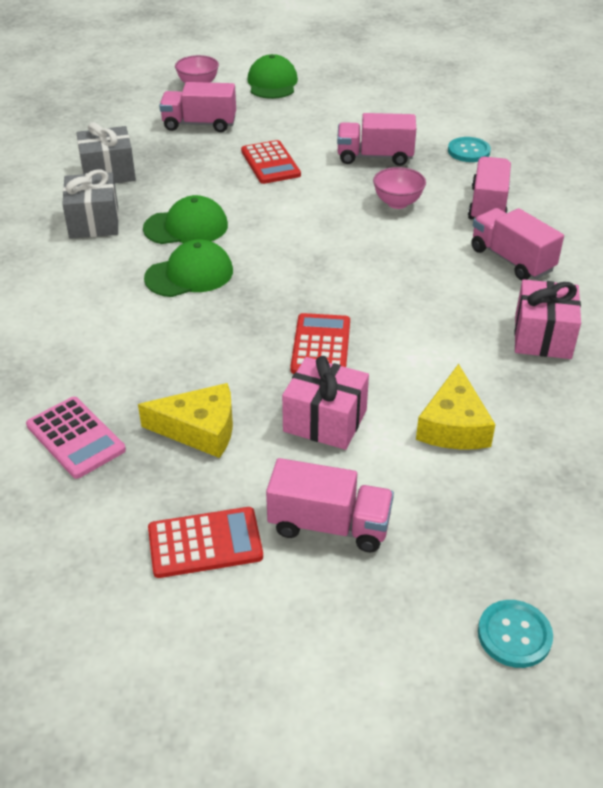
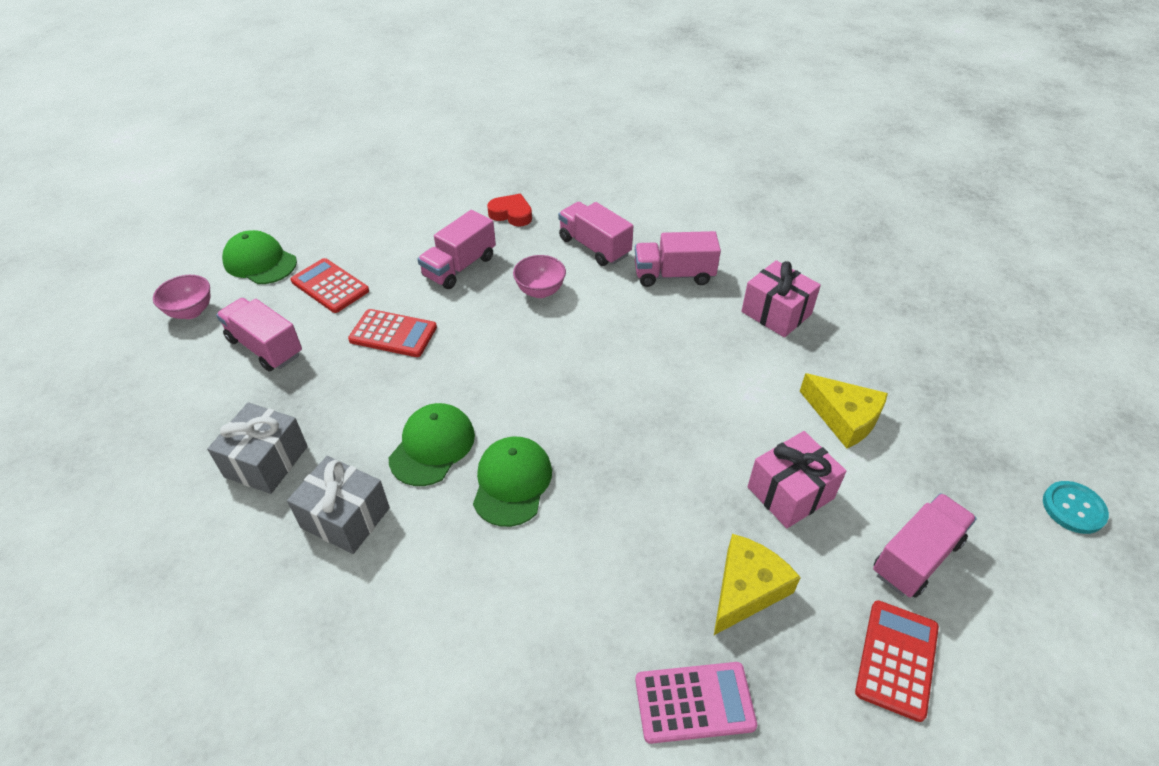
camera: 55 degrees left, 5 degrees up
pink truck [159,82,236,132] -> pink truck turned 90 degrees clockwise [216,298,302,371]
red calculator [290,313,350,374] -> red calculator moved to [291,258,369,313]
turquoise button [448,137,491,162] -> red heart [487,194,532,227]

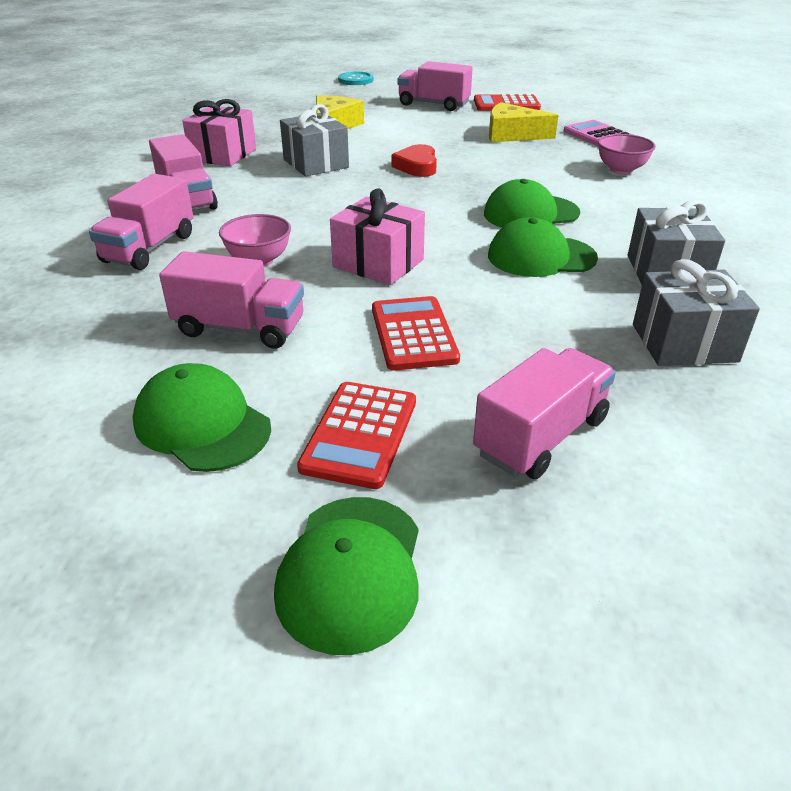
camera: 115 degrees left, 10 degrees down
pink bowl [153,275,210,319] -> pink bowl moved to [598,134,656,174]
pink truck [216,298,302,371] -> pink truck turned 150 degrees counterclockwise [473,348,616,479]
red heart [487,194,532,227] -> red heart moved to [391,144,437,177]
pink gift [748,431,846,528] -> pink gift moved to [330,188,425,285]
none -> green cap [133,363,271,472]
none -> grey gift [280,104,349,177]

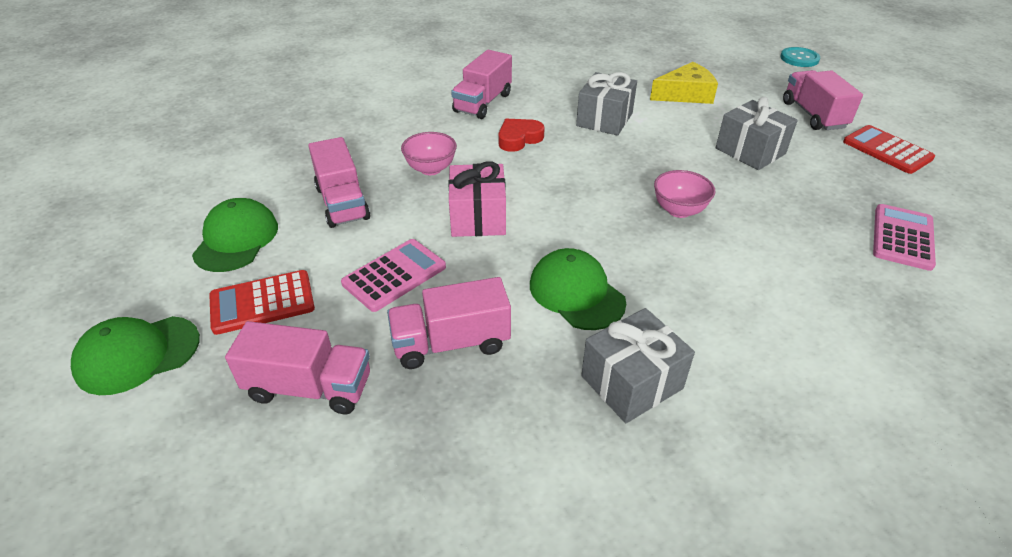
camera: 55 degrees right, 5 degrees up
pink truck [89,174,193,270] -> pink truck moved to [387,277,511,369]
pink gift [182,99,256,166] -> none
red calculator [372,296,460,371] -> pink calculator [341,239,446,312]
red heart [391,144,437,177] -> red heart moved to [498,119,545,152]
green cap [484,179,580,228] -> none
yellow cheese [489,102,558,142] -> none
pink bowl [598,134,656,174] -> pink bowl moved to [654,170,715,218]
grey gift [633,259,760,366] -> grey gift moved to [716,97,798,170]

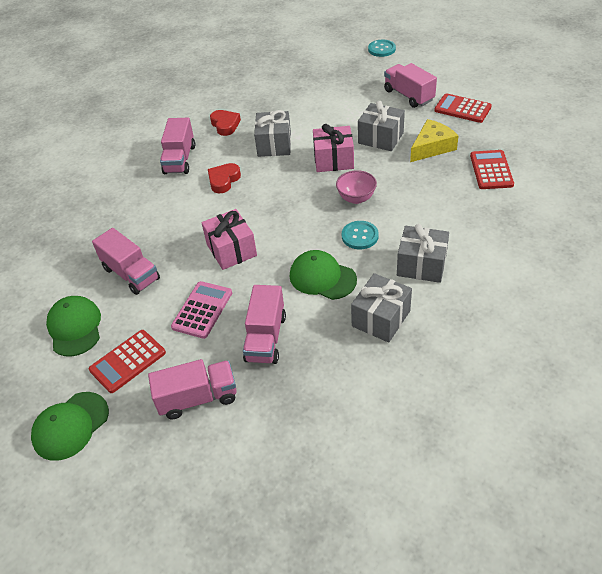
camera: 20 degrees left, 5 degrees up
pink truck [387,277,511,369] -> pink truck turned 45 degrees counterclockwise [243,285,286,364]
pink bowl [401,132,457,175] -> none
yellow cheese [650,62,718,104] -> yellow cheese moved to [410,119,459,162]
pink calculator [873,204,936,271] -> red calculator [470,150,514,189]
none -> red heart [210,110,241,136]
none -> pink gift [313,124,354,172]
none -> turquoise button [342,221,379,249]
none -> grey gift [397,224,449,283]

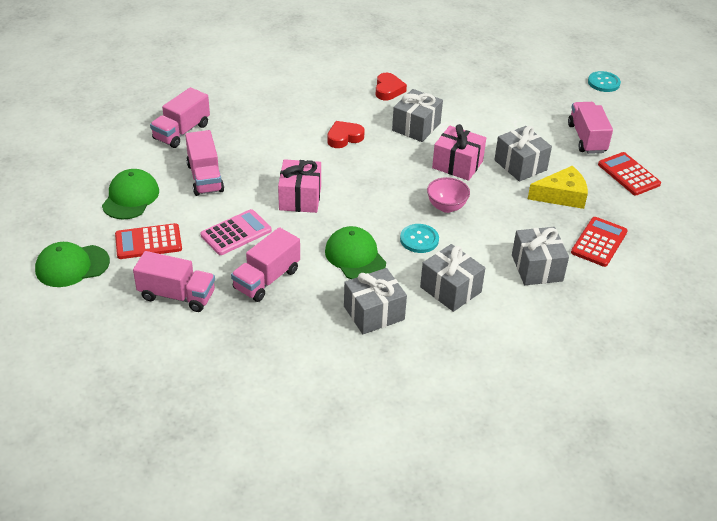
camera: 25 degrees right, 5 degrees down
pink truck [160,118,195,174] -> pink truck moved to [150,87,210,148]
none -> grey gift [512,227,569,285]

